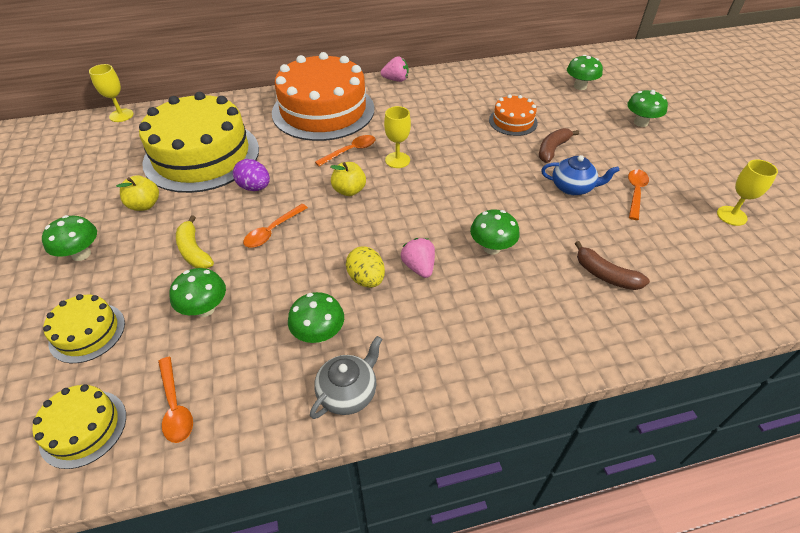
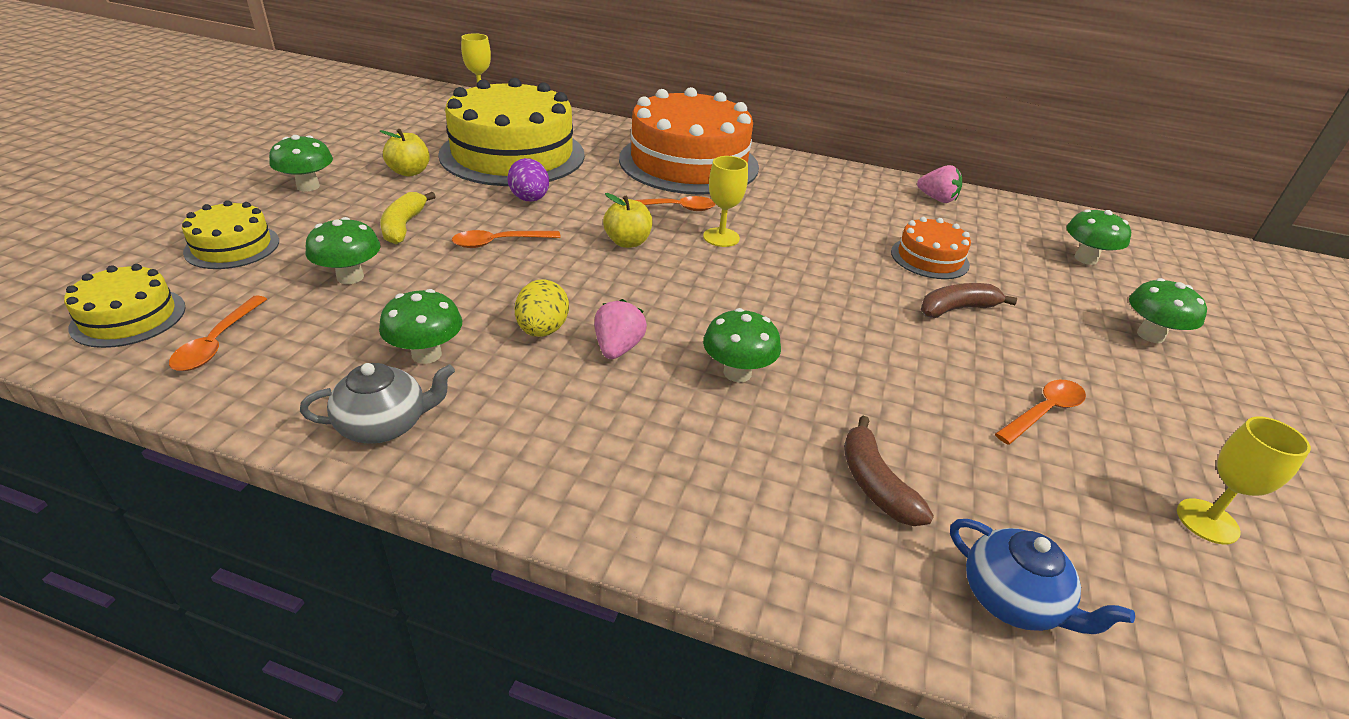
camera: 30 degrees right, 10 degrees down
pink strawberry [381,56,408,82] -> pink strawberry moved to [917,165,962,203]
blue teapot [541,155,620,195] -> blue teapot moved to [950,519,1135,634]

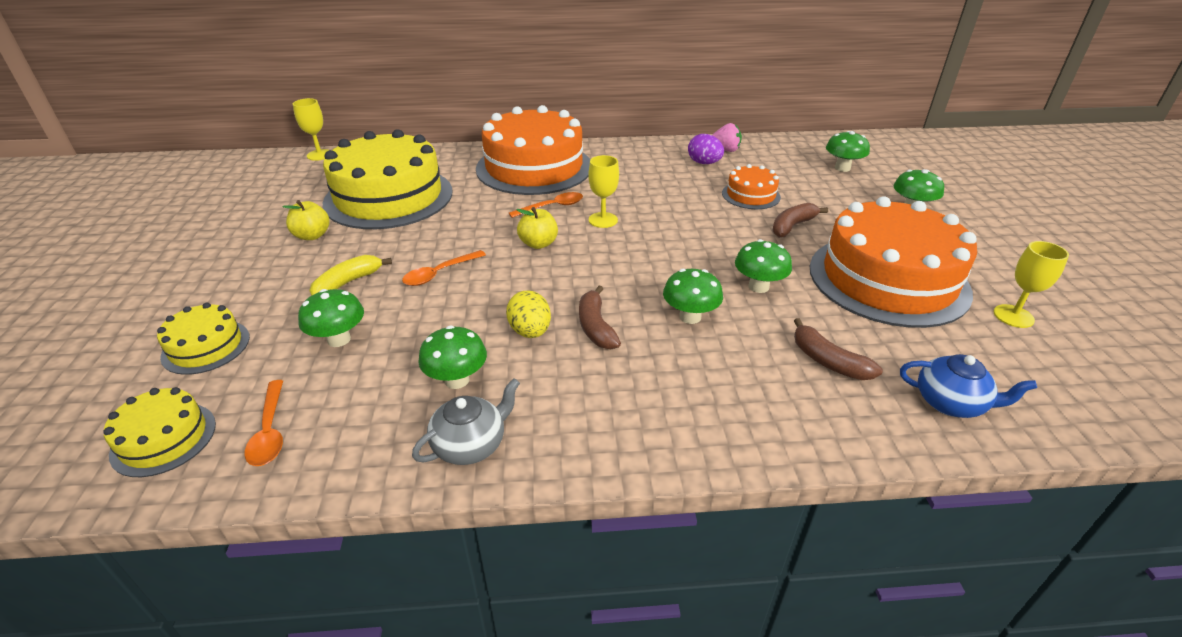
camera: 20 degrees left, 0 degrees up
green mushroom [269,135,333,191] -> green mushroom moved to [735,239,792,293]
yellow banana [380,192,436,244] -> yellow banana turned 60 degrees clockwise [309,255,392,296]
purple egg [507,158,549,201] -> purple egg moved to [688,134,724,164]
pink strawberry [594,299,647,359] -> brown banana [579,286,621,349]
orange spoon [995,380,1086,445] -> orange cake [810,196,977,328]

